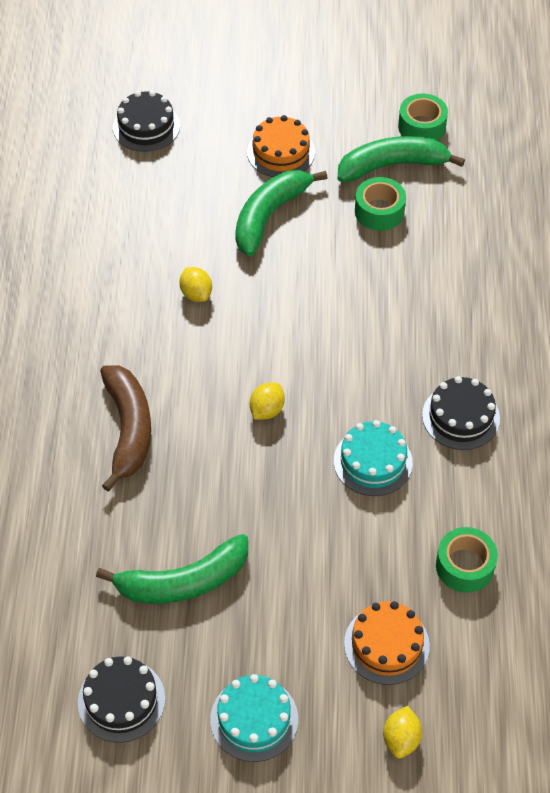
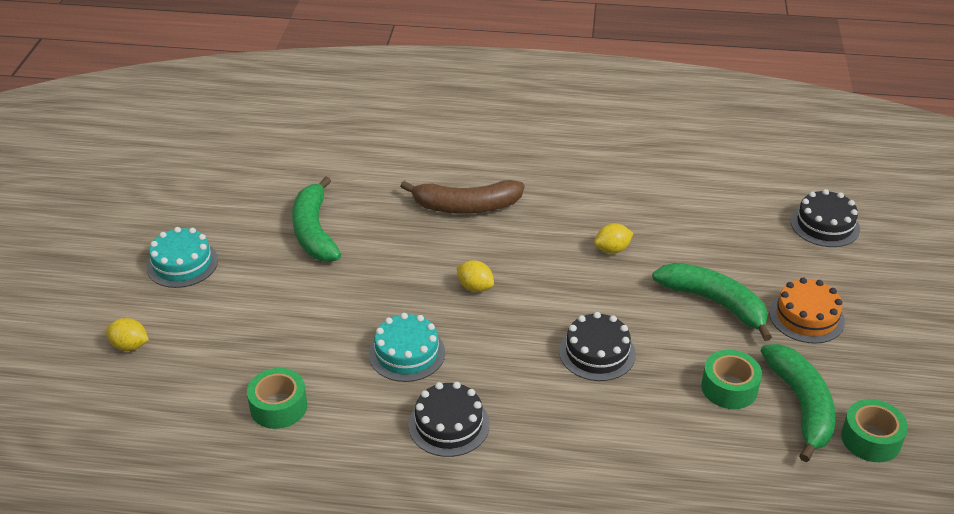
camera: 95 degrees right, 15 degrees down
black cake [78,656,165,743] -> black cake moved to [559,312,636,381]
orange cake [344,601,430,685] -> none

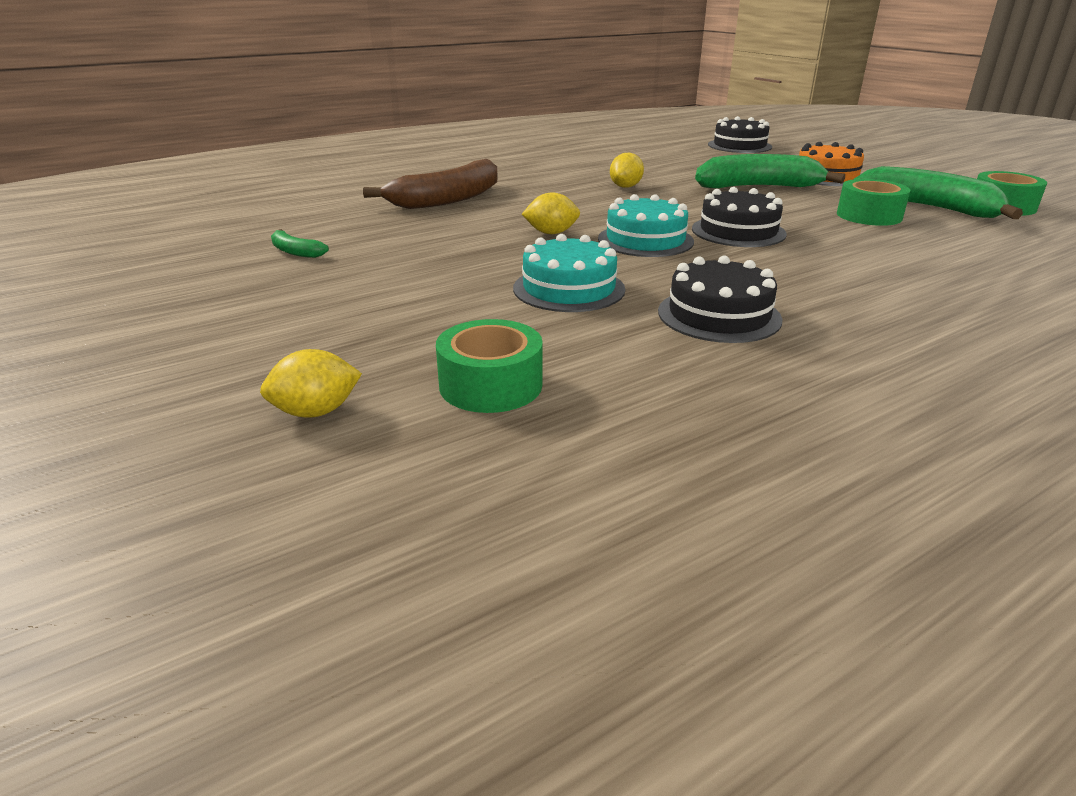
camera: 40 degrees left, 10 degrees down
yellow lemon [106,318,149,351] -> yellow lemon moved to [260,349,362,418]
turquoise cake [146,227,218,288] -> turquoise cake moved to [598,194,694,257]
green banana [292,176,341,262] -> green banana [271,229,329,258], size x0.45

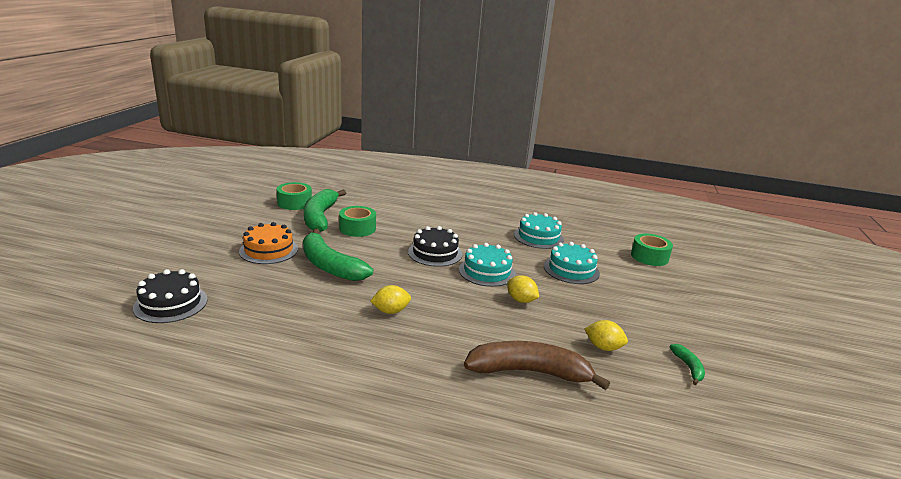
camera: 135 degrees left, 5 degrees down
yellow lemon [260,349,362,418] -> yellow lemon moved to [585,320,628,351]
black cake [658,255,782,343] -> turquoise cake [514,212,564,249]

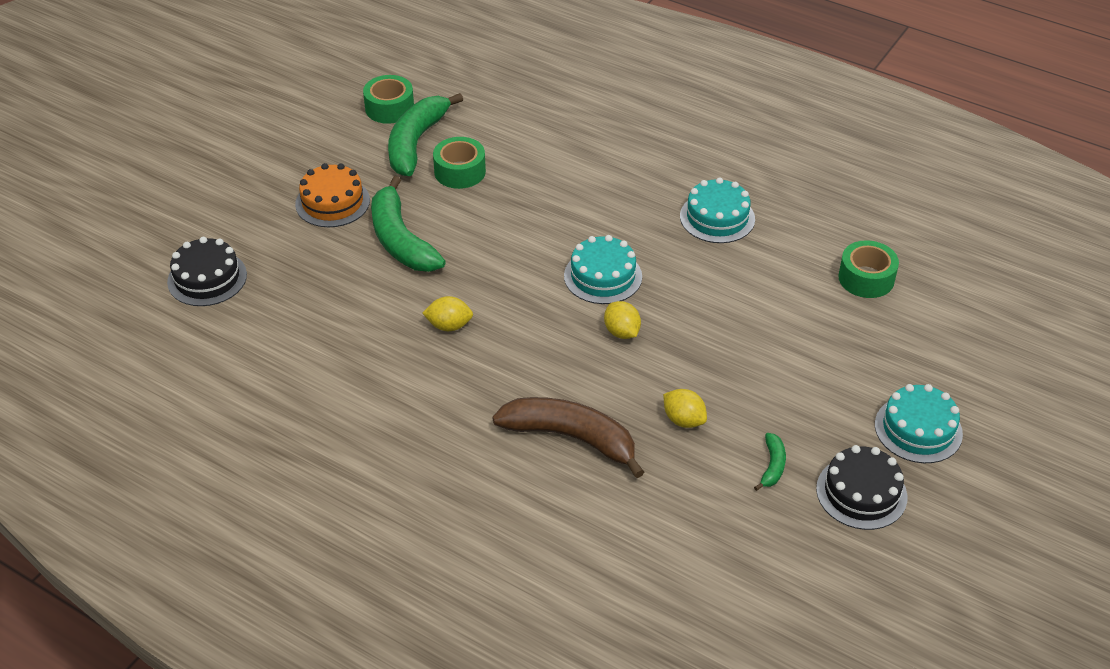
camera: 20 degrees right, 20 degrees up
black cake [408,226,462,267] -> black cake moved to [816,445,907,530]
turquoise cake [544,242,600,284] -> turquoise cake moved to [875,384,963,463]

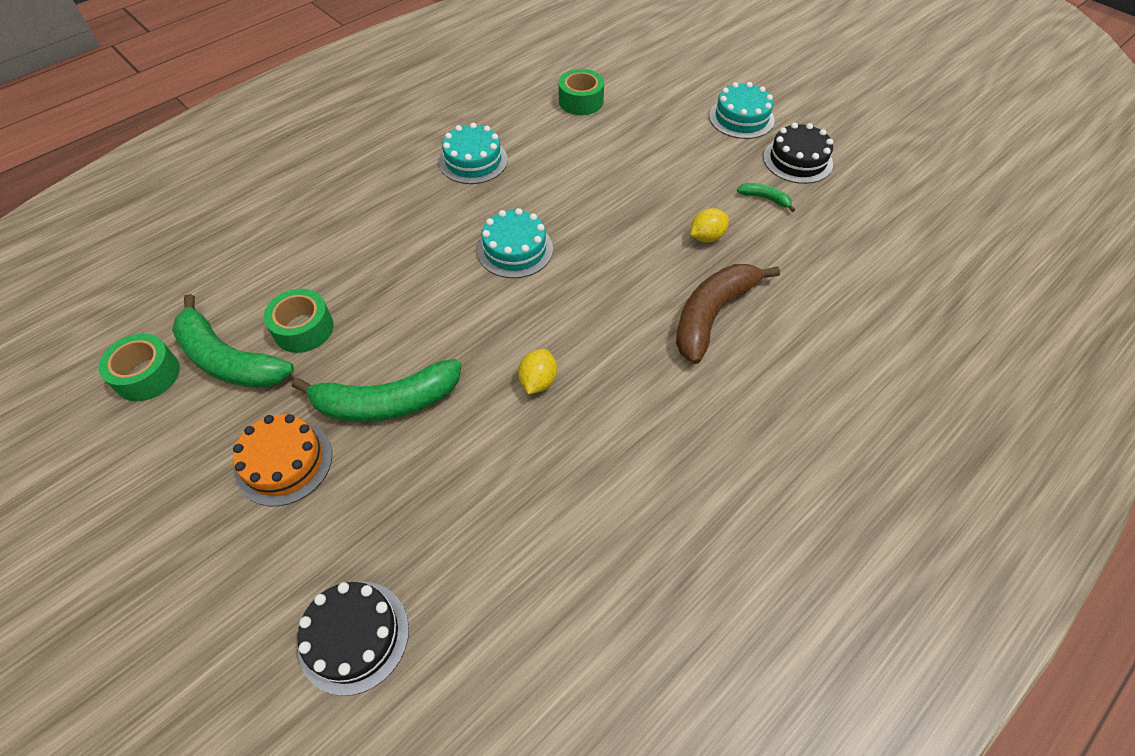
camera: 75 degrees left, 10 degrees up
yellow lemon [604,301,641,339] -> none

